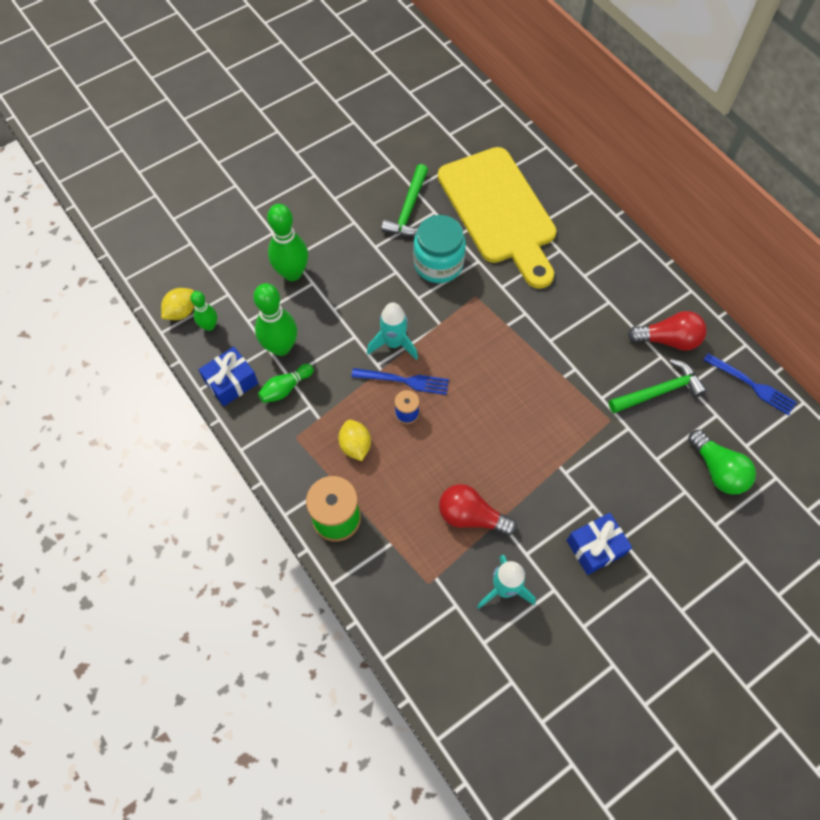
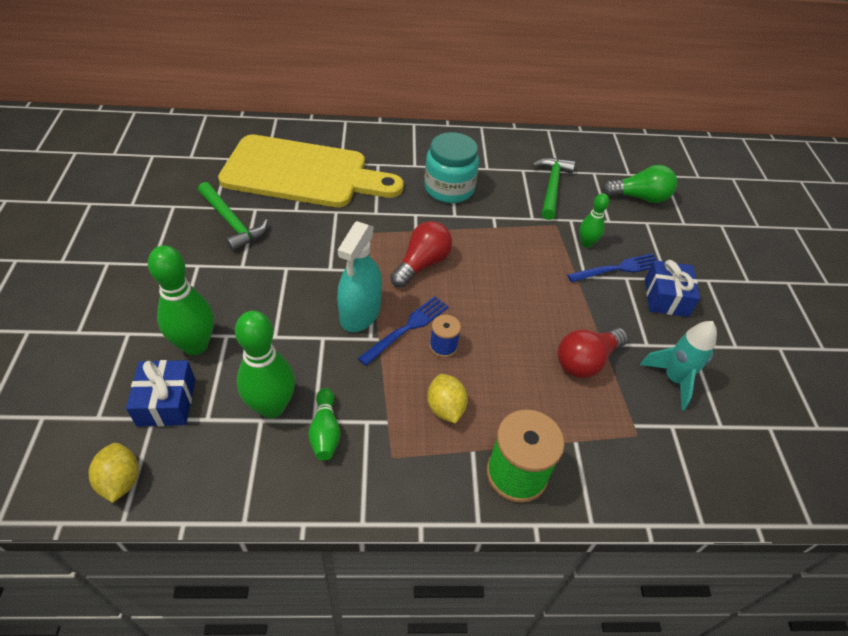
camera: 60 degrees left, 15 degrees down
green bowling pin [191,291,217,331] -> green bowling pin moved to [579,193,609,248]
blue gift [199,347,258,406] -> blue gift moved to [126,360,195,427]
yellow lemon [338,420,371,461] -> yellow lemon turned 60 degrees clockwise [427,374,468,424]
turquoise rocket [367,302,418,360] -> turquoise spray bottle [337,221,382,332]
turquoise jar [413,215,466,283] -> turquoise jar moved to [424,132,479,203]
red light bulb [628,311,707,351] -> red light bulb moved to [390,221,452,288]
blue fork [704,353,797,415] -> blue fork moved to [567,253,658,282]

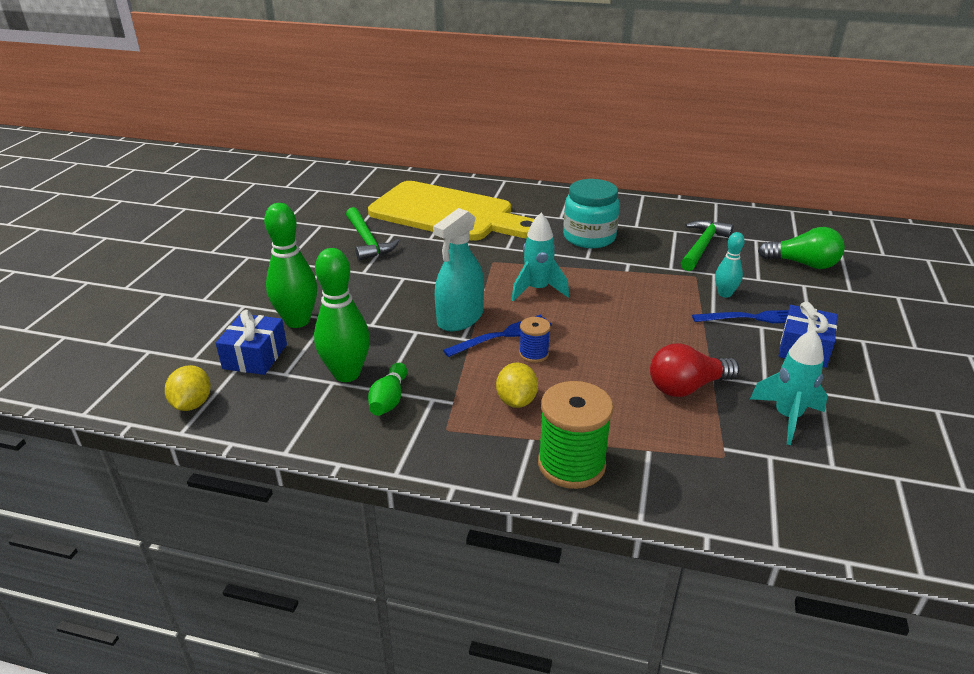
camera: 20 degrees right, 15 degrees down
red light bulb [390,221,452,288] -> turquoise rocket [511,213,569,301]
green bowling pin [579,193,609,248] -> turquoise bowling pin [715,232,745,298]

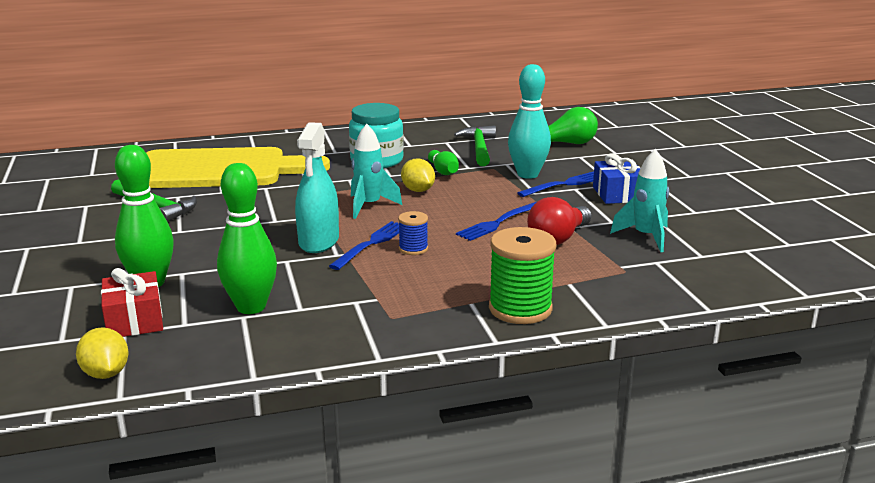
camera: 30 degrees left, 10 degrees down
blue gift [216,310,287,375] -> red gift [101,268,163,337]
green bowling pin [368,363,407,416] -> green bowling pin moved to [428,150,459,175]
yellow lemon [496,362,538,408] -> yellow lemon moved to [401,159,435,192]
turquoise bowling pin [715,232,745,298] -> turquoise bowling pin [508,64,551,179], size x1.77
none -> blue fork [456,202,536,241]

